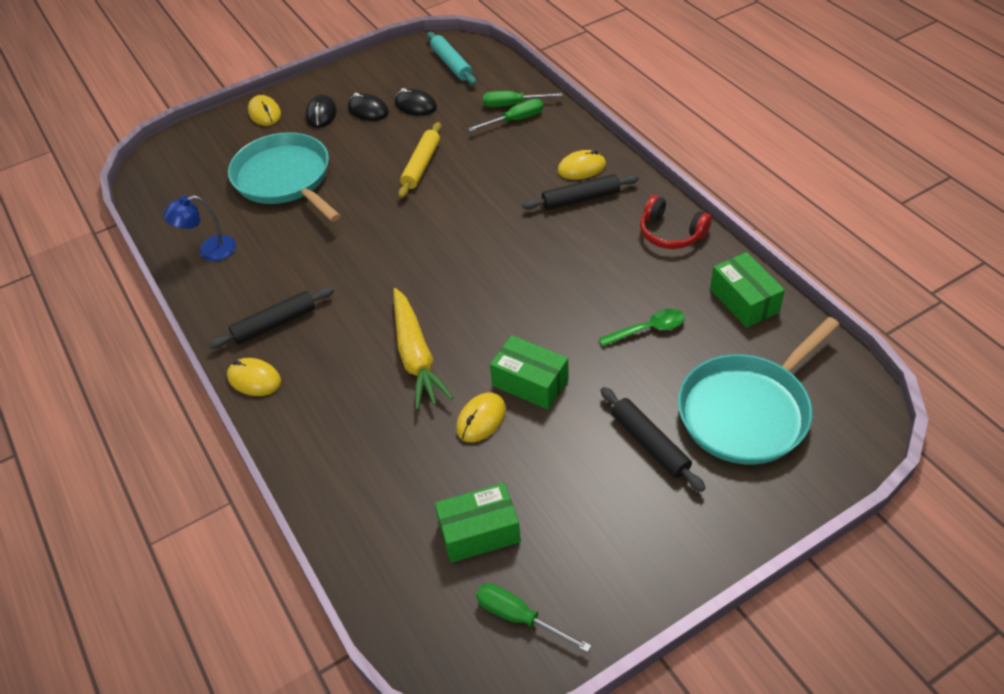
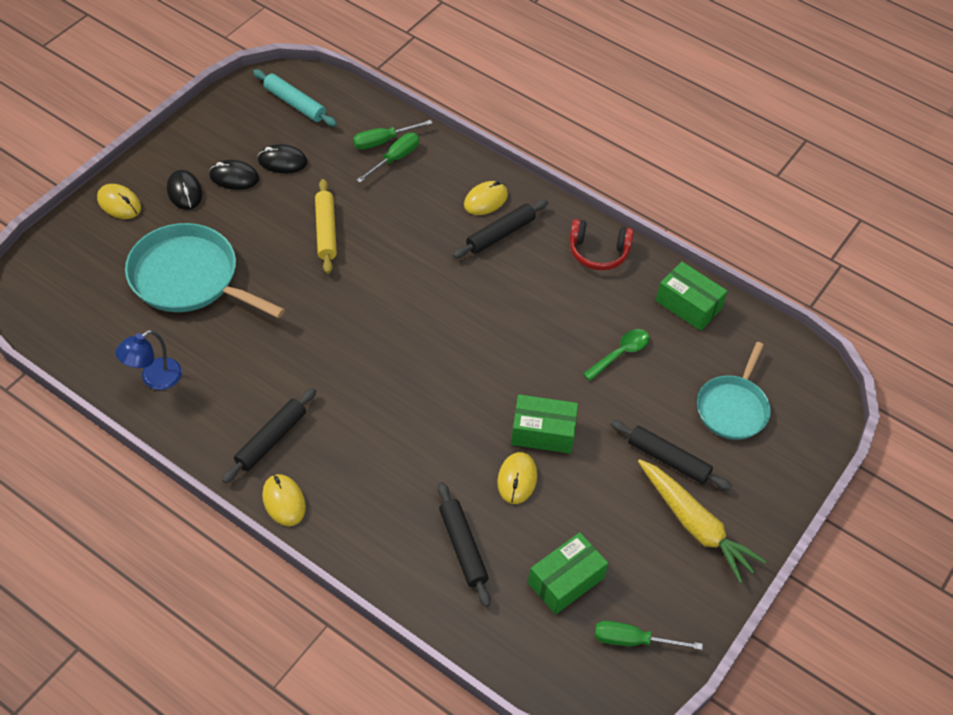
camera: 30 degrees left, 5 degrees up
yellow mouse [227,358,281,396] -> yellow mouse turned 60 degrees clockwise [262,474,306,526]
yellow carrot [393,288,453,410] -> yellow carrot moved to [638,459,766,583]
turquoise pan [678,317,840,464] -> turquoise pan [697,342,771,440], size x0.65
none -> black rolling pin [438,482,491,607]

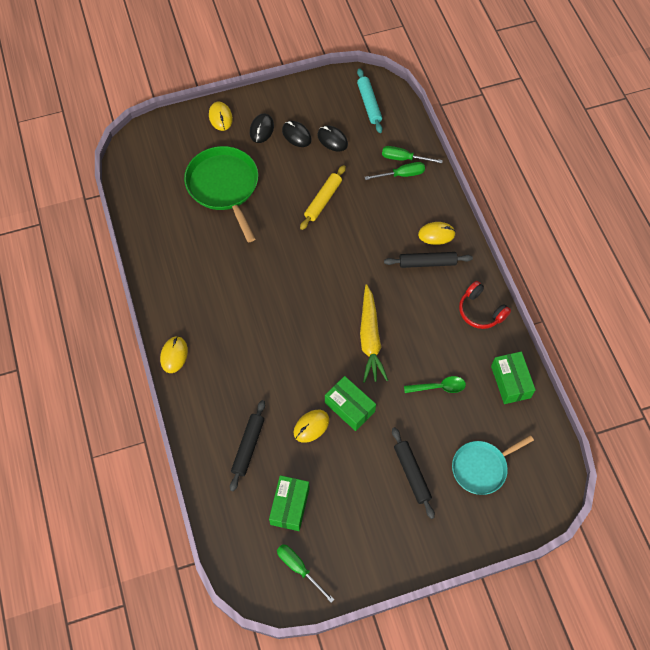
camera: 40 degrees right, 10 degrees up
blue lamp [115,330,182,390] -> none
turquoise pan [125,223,285,318] -> green pan [184,146,258,242]
black rolling pin [222,388,316,483] -> none
green box [528,532,608,614] -> green box turned 75 degrees counterclockwise [269,475,310,531]
yellow carrot [638,459,766,583] -> yellow carrot moved to [360,285,388,383]

